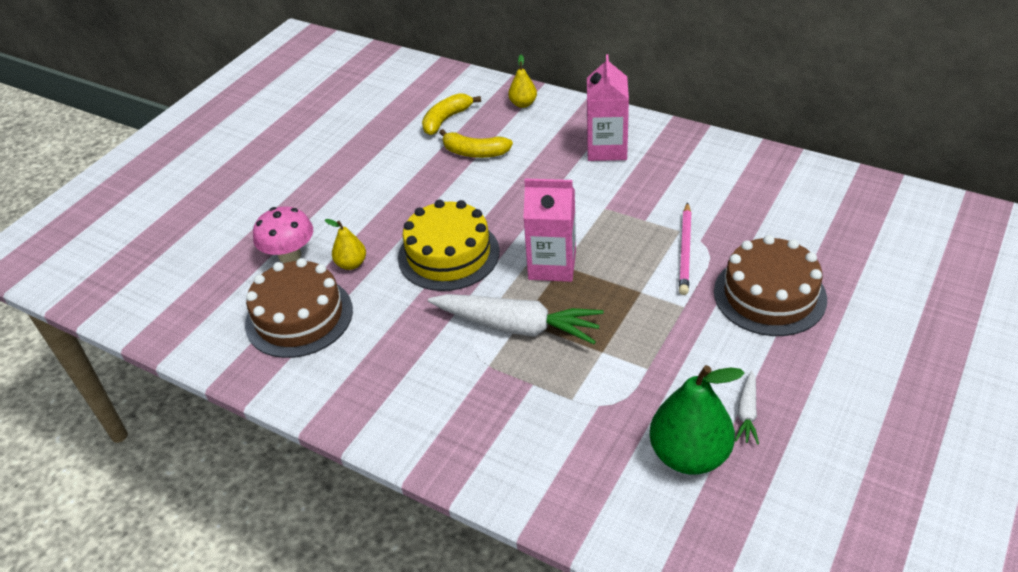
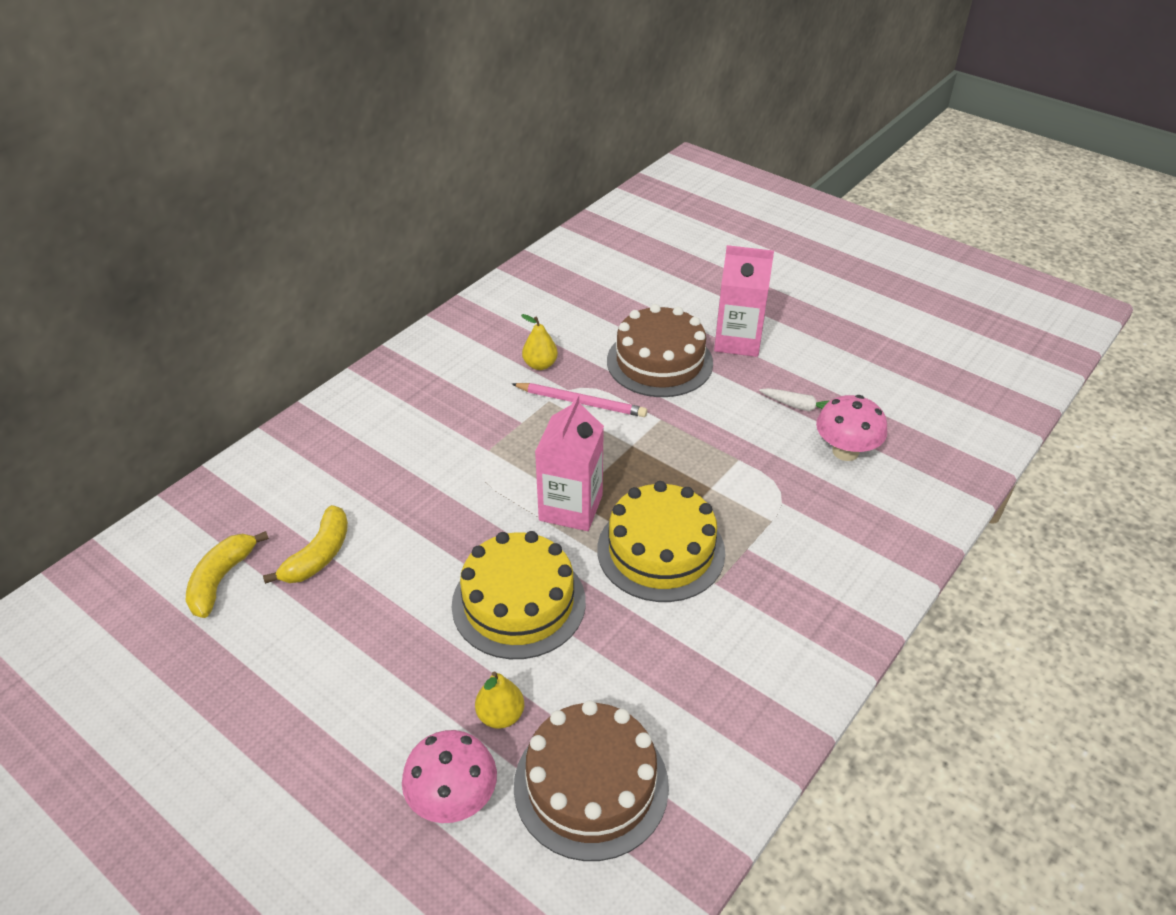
camera: 85 degrees left, 0 degrees up
yellow banana [422,93,481,135] -> yellow banana turned 60 degrees clockwise [186,531,269,618]
white carrot [428,294,604,344] -> yellow cake [597,481,725,602]
yellow pear [508,55,537,108] -> yellow pear moved to [521,314,558,370]
pink carton [587,54,629,161] -> pink carton moved to [714,245,774,357]
green pear [650,365,745,475] -> pink mushroom [816,395,887,461]

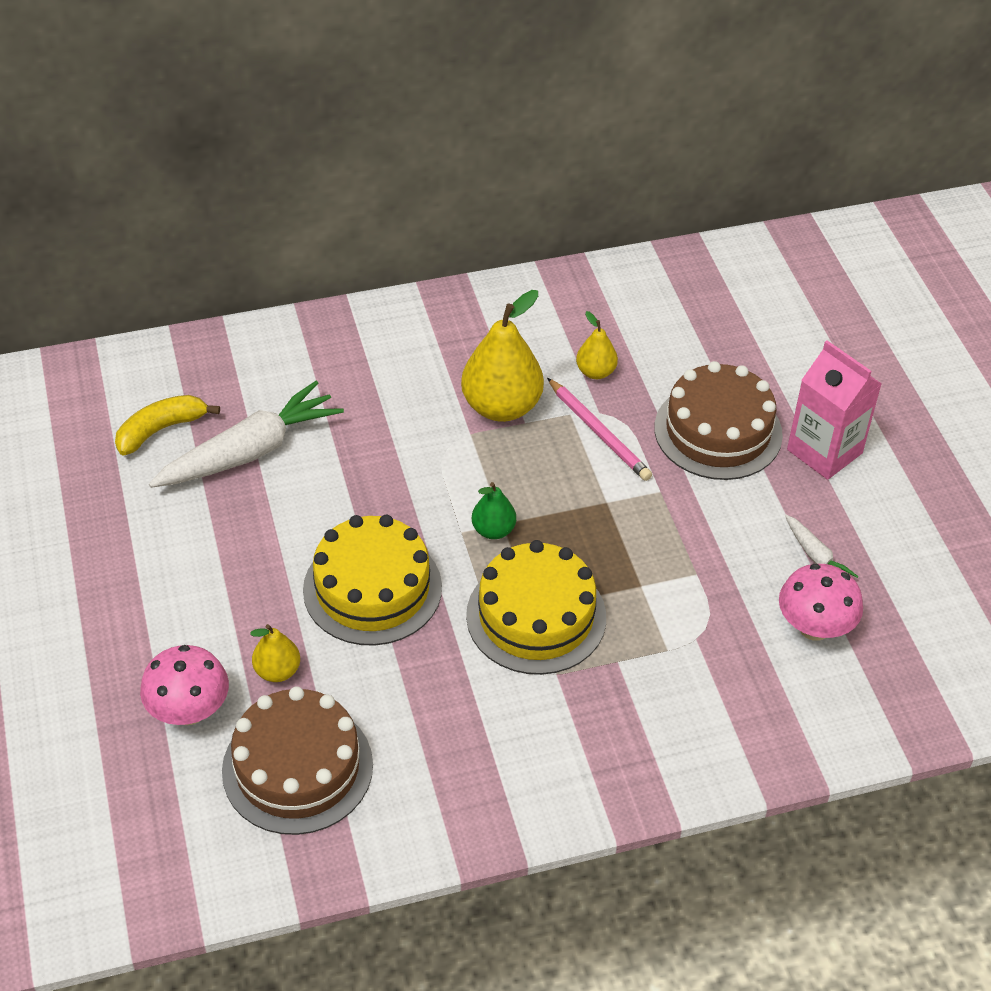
camera: 35 degrees right, 5 degrees up
yellow banana [263,505,348,584] -> white carrot [149,381,344,488]
pink carton [535,395,604,531] -> green pear [472,482,516,539]
none -> yellow pear [461,290,544,422]

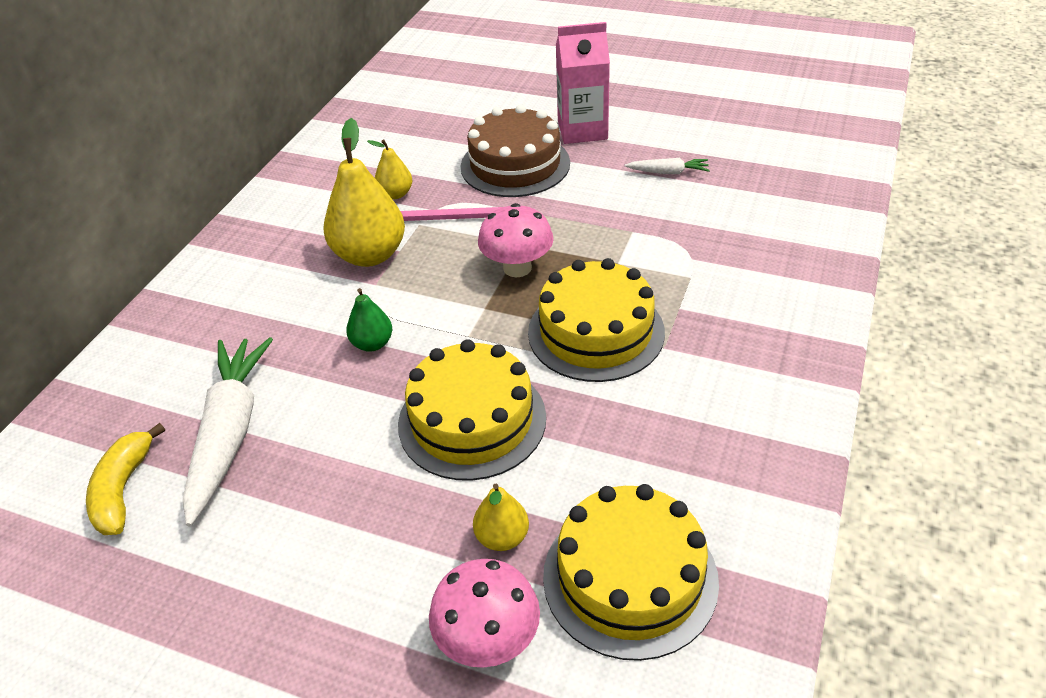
camera: 50 degrees left, 5 degrees down
brown cake [222,686,373,835] -> yellow cake [543,484,719,661]
green pear [472,482,516,539] -> green pear moved to [346,288,392,352]
pink mushroom [779,564,863,641] -> pink mushroom moved to [478,203,554,277]

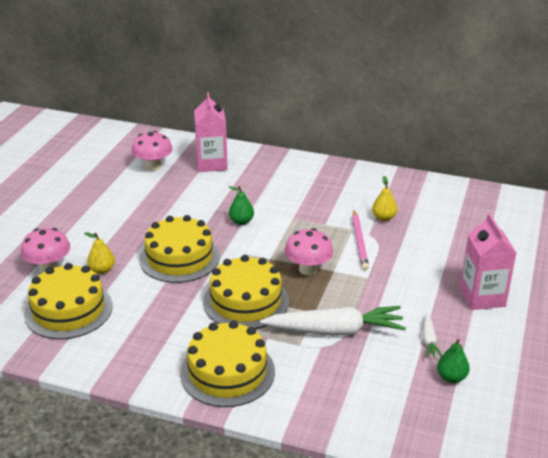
camera: 85 degrees right, 10 degrees down
yellow banana [86,423,165,535] -> pink mushroom [131,131,173,171]
white carrot [183,337,273,526] -> white carrot moved to [260,306,406,336]
yellow pear [323,118,405,267] -> none
brown cake [461,105,570,197] -> none
none -> yellow cake [180,321,275,407]
none -> pink carton [194,92,228,172]
none -> green pear [437,339,470,383]

